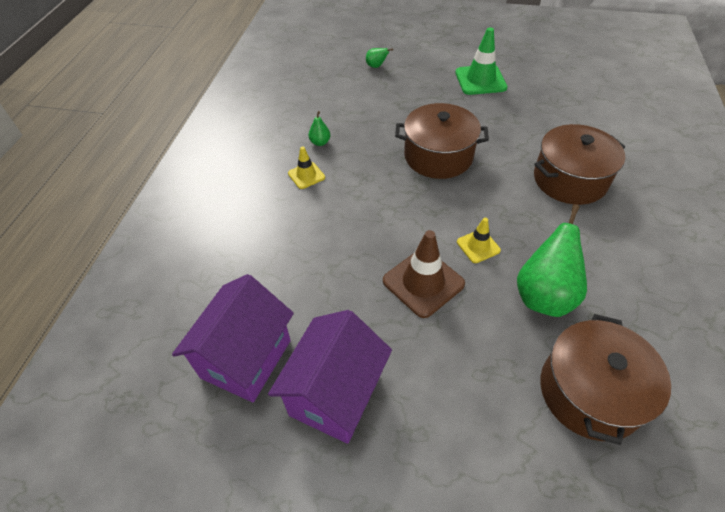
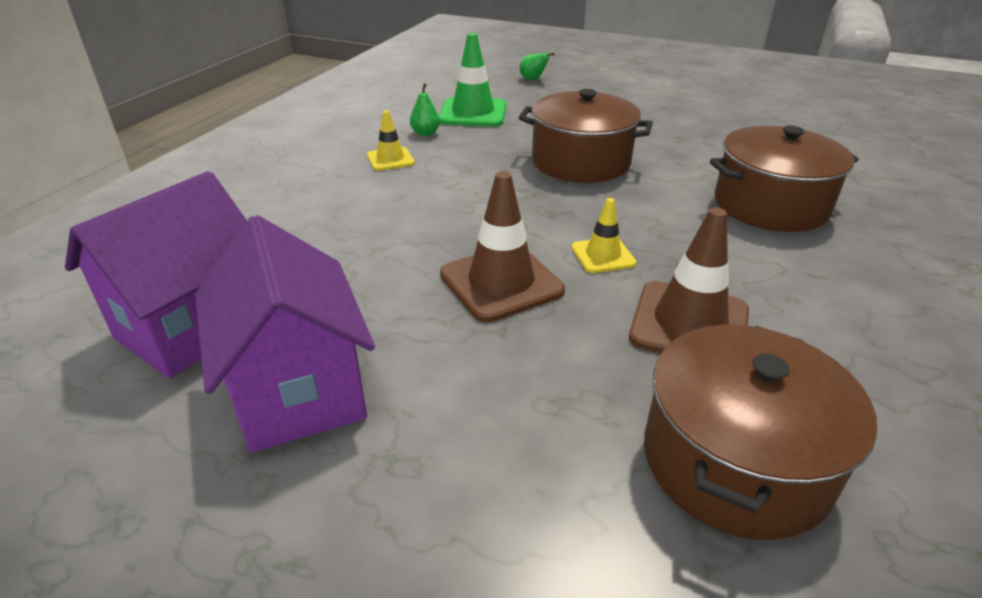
camera: 10 degrees right, 15 degrees down
purple house [268,310,392,444] -> purple house turned 60 degrees counterclockwise [195,215,375,453]
green traffic cone [455,27,507,95] -> green traffic cone moved to [439,33,506,127]
green pear [517,204,587,317] -> brown traffic cone [629,208,749,353]

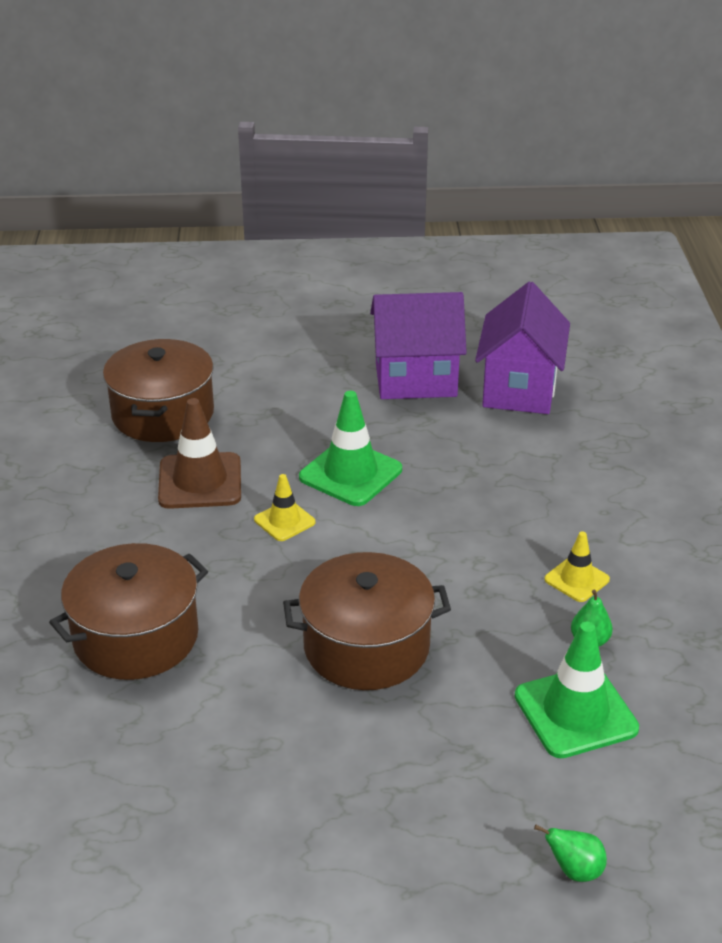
camera: 155 degrees right, 0 degrees up
purple house [195,215,375,453] -> purple house turned 45 degrees counterclockwise [370,292,467,399]
brown traffic cone [440,172,565,322] -> green traffic cone [299,391,402,506]

